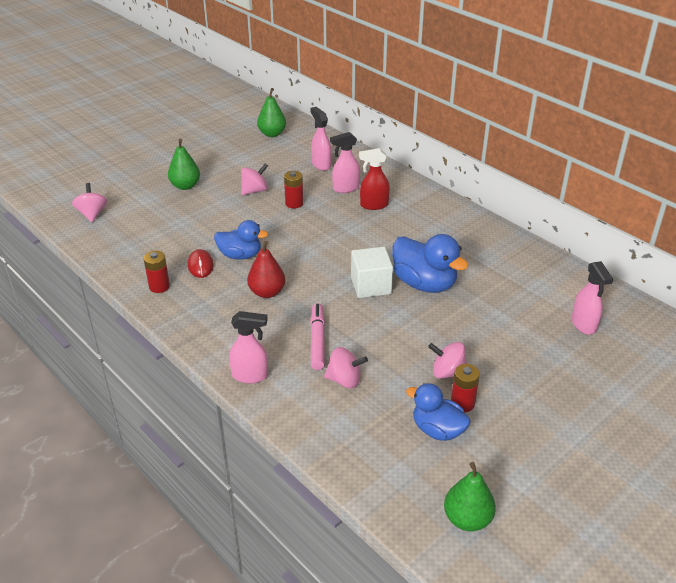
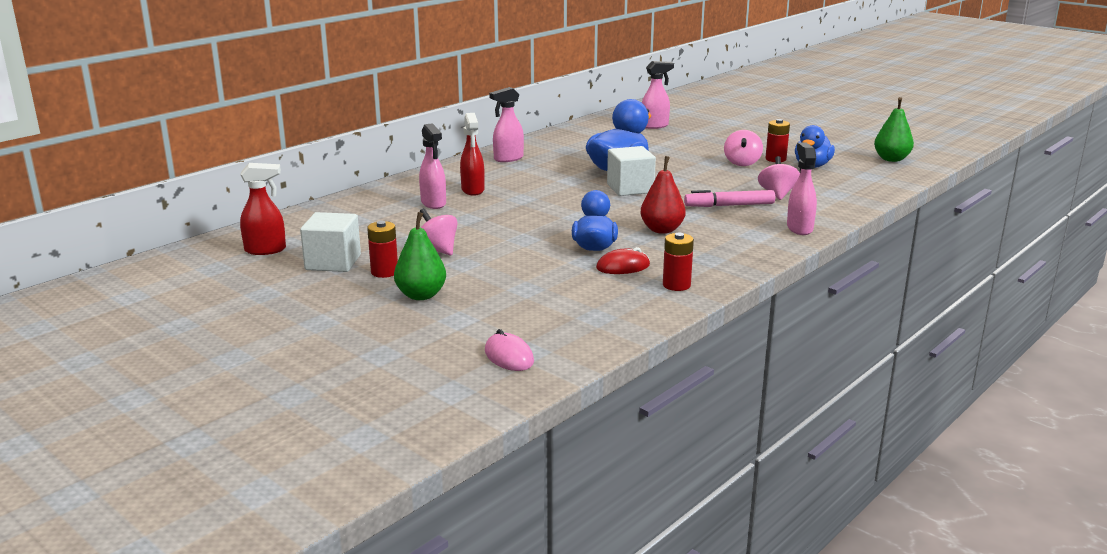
camera: 95 degrees left, 15 degrees down
pink spinning top [72,183,107,222] -> pink mouse [485,329,534,371]
green pear [257,88,286,137] -> red spray bottle [240,163,286,255]
red battery [284,171,303,209] -> red battery moved to [367,221,398,278]
pink spray bottle [310,107,332,171] -> pink spray bottle moved to [489,87,524,162]
none -> white cube [300,212,361,272]

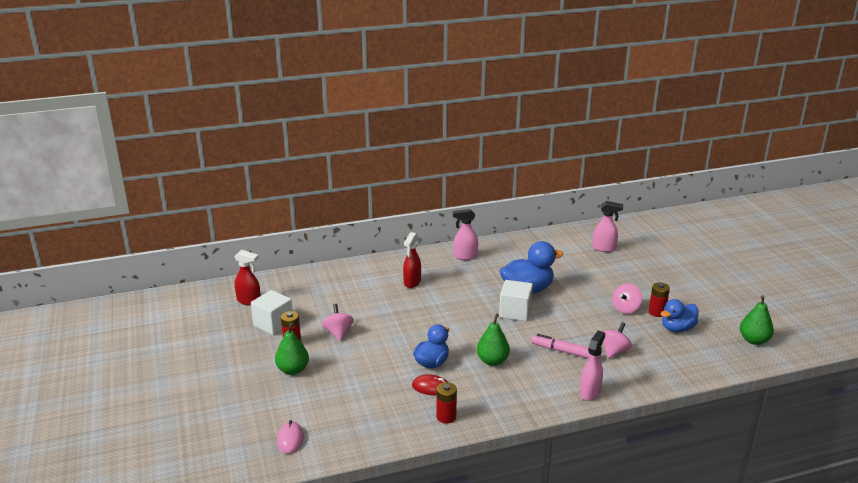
camera: 30 degrees right, 5 degrees up
pink spray bottle [419,123,446,209] -> none
red pear [640,156,686,234] -> green pear [477,314,510,366]

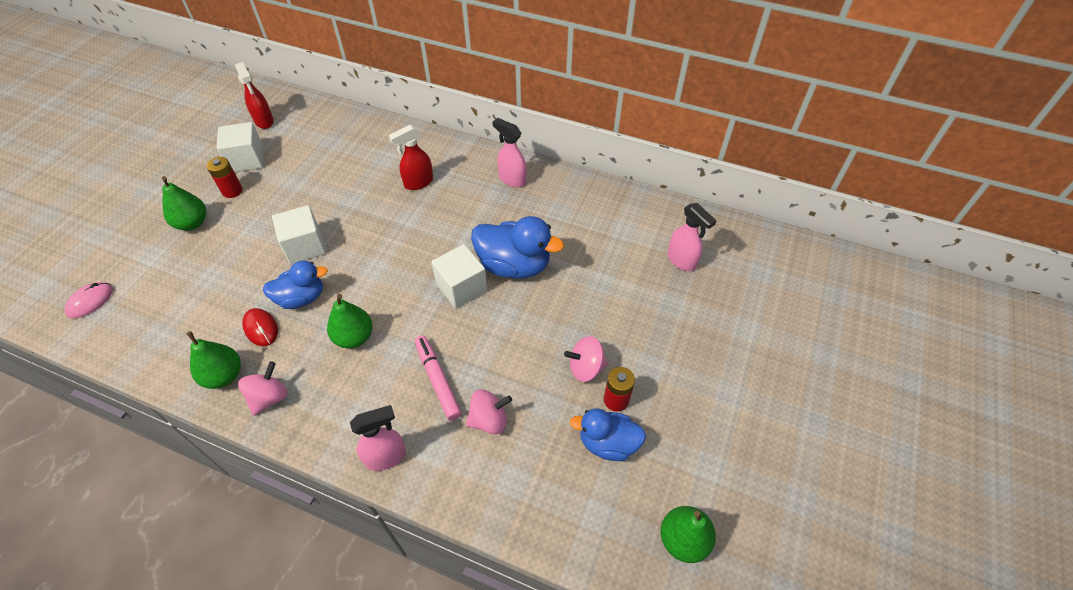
camera: 40 degrees right, 25 degrees up
pink spinning top [322,304,354,341] -> pink spinning top moved to [238,361,288,416]
red battery [436,382,457,423] -> green pear [186,331,241,389]
none -> white cube [272,205,326,264]

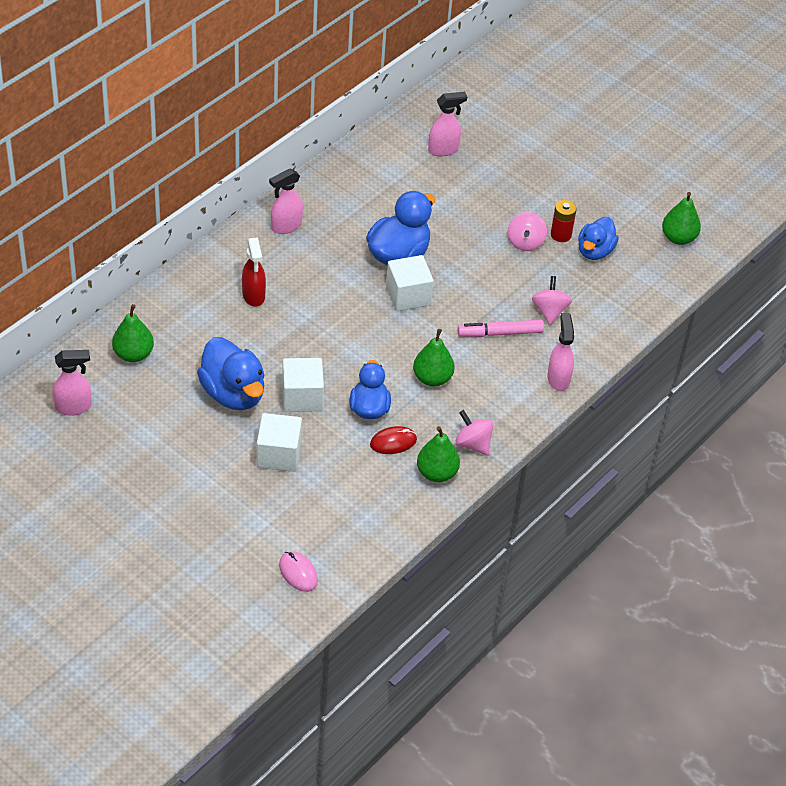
camera: 75 degrees left, 5 degrees down
green pear [162,176,206,231] -> green pear moved to [112,304,154,362]
red battery [207,157,243,198] -> none
white cube [216,122,264,172] -> white cube moved to [257,413,302,472]
red spray bottle [235,62,274,129] -> pink spray bottle [52,350,92,416]
none -> blue duck [197,337,265,410]

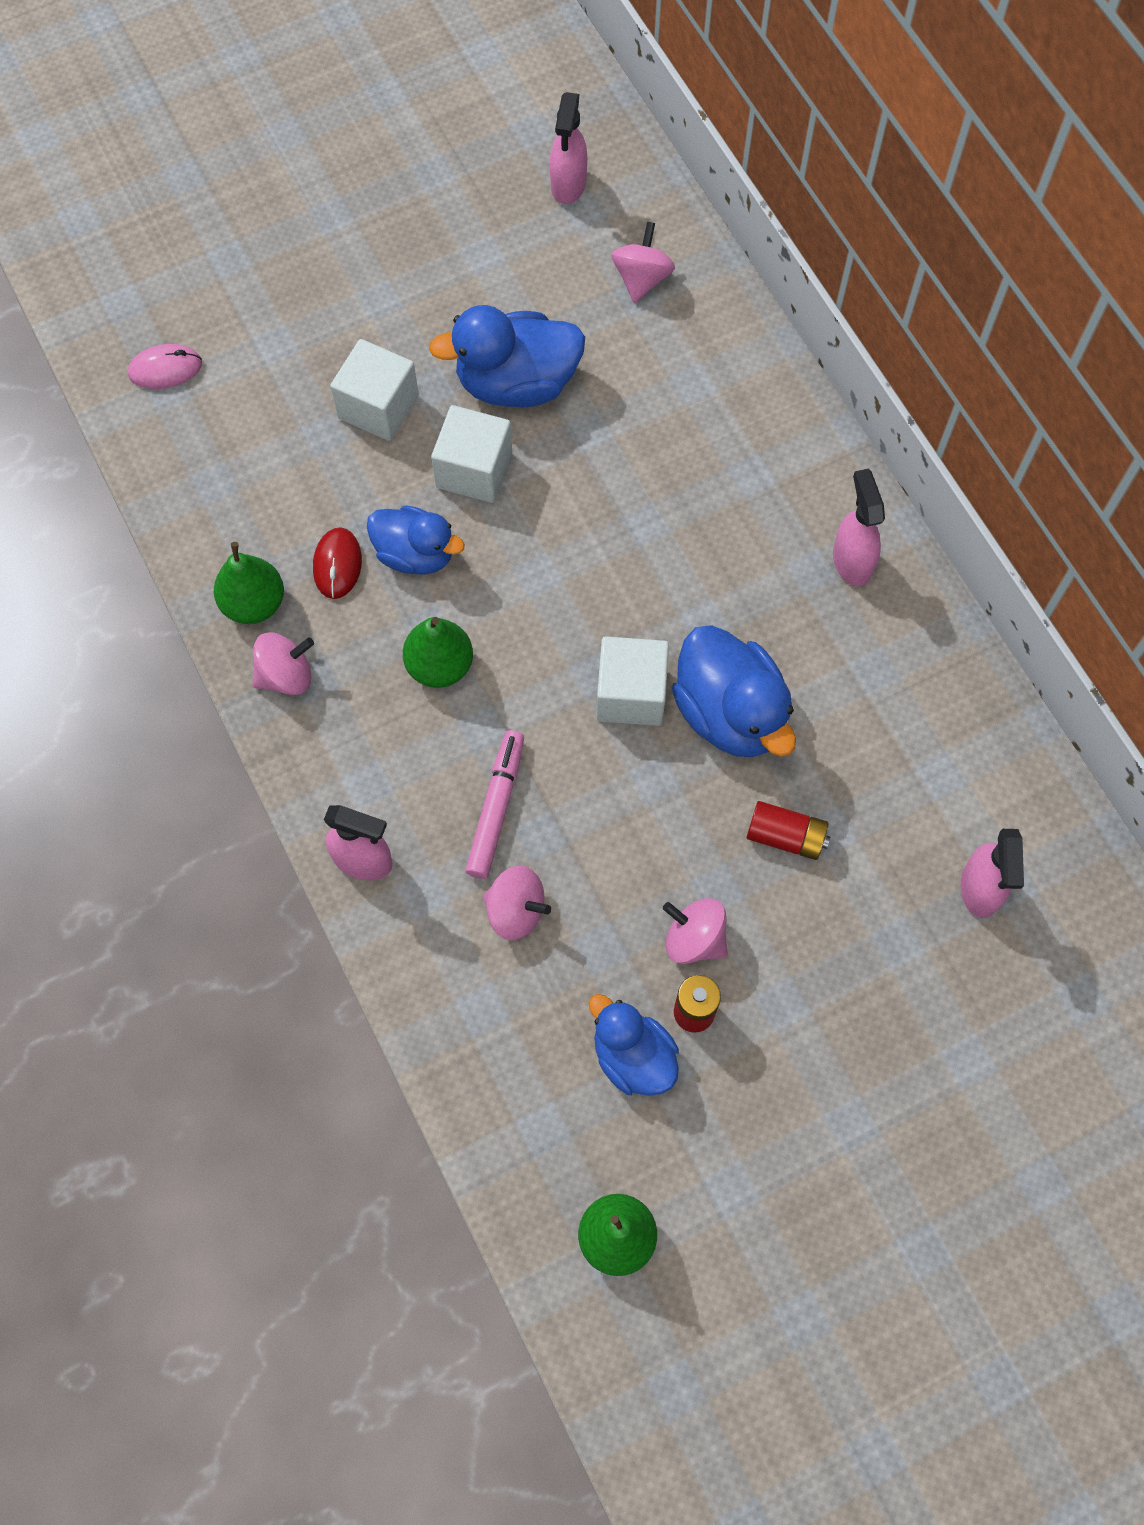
camera: 115 degrees right, 20 degrees up
green pear [112,304,154,362] -> pink spinning top [611,222,675,303]
red spray bottle [242,237,266,307] -> none
none -> red battery [746,801,830,860]

